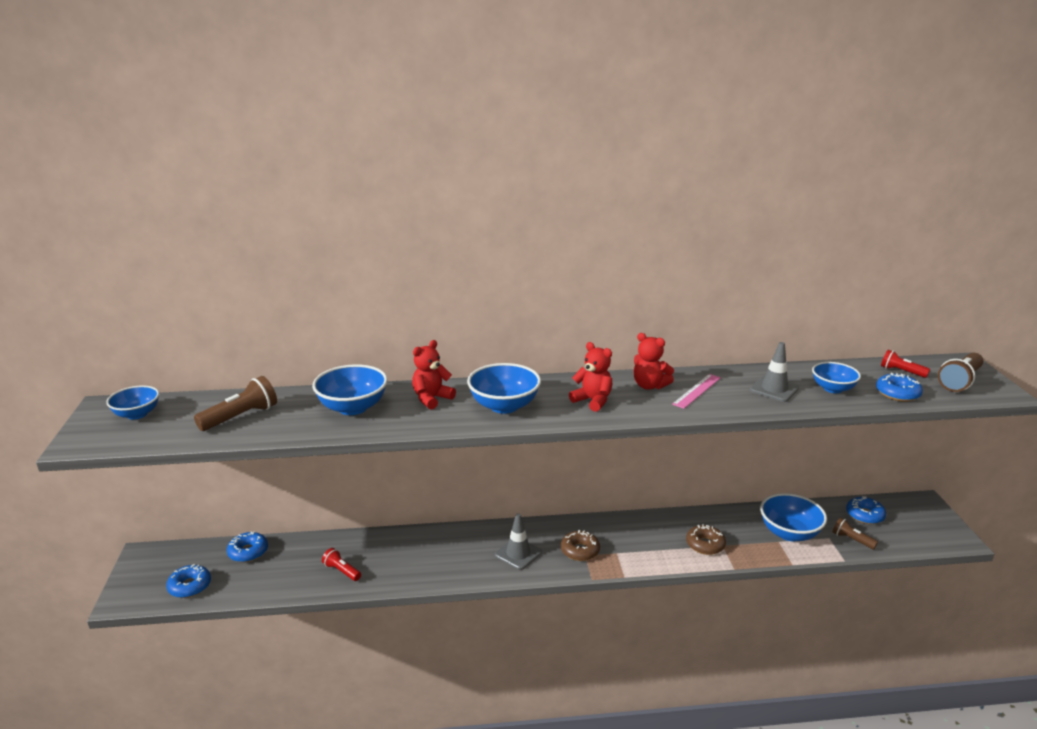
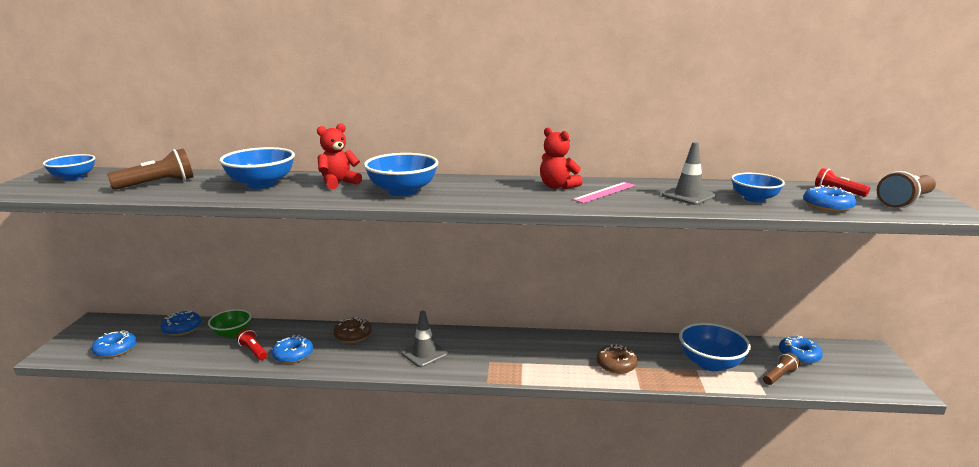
camera: 10 degrees right, 5 degrees down
brown donut [561,530,600,561] -> brown donut moved to [333,316,372,343]
red teddy bear [569,342,612,412] -> none
brown flashlight [833,517,878,549] -> brown flashlight turned 90 degrees clockwise [763,352,800,385]
none -> green bowl [208,309,251,338]
none -> blue donut [272,335,313,364]

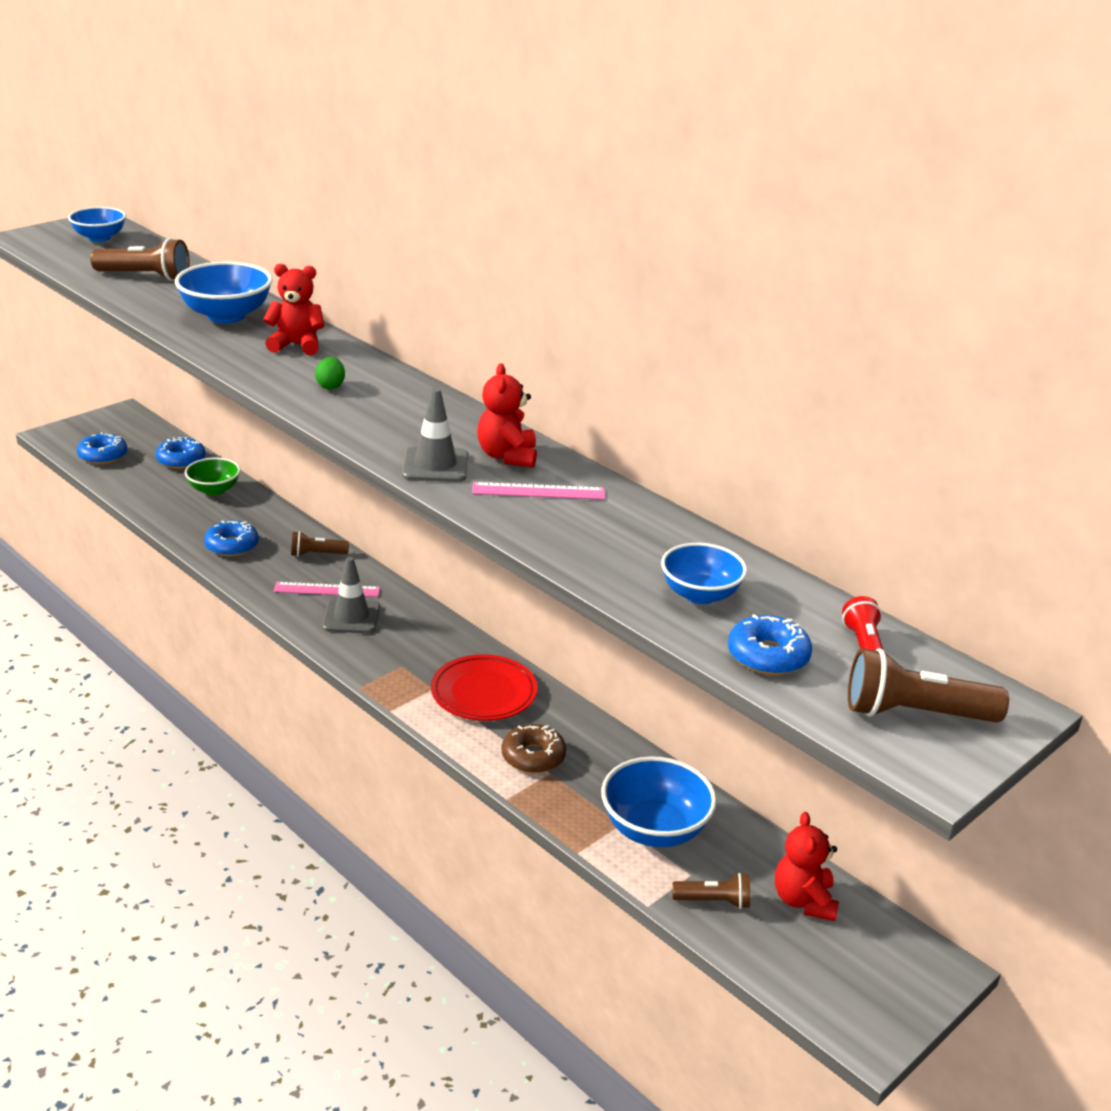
camera: 40 degrees right, 10 degrees up
red flashlight [237,329,267,360] -> none
brown donut [333,316,372,343] -> brown flashlight [291,531,349,557]
blue bowl [364,153,438,196] -> green egg [315,357,345,390]
grey traffic cone [662,142,716,205] -> grey traffic cone moved to [402,388,468,482]
blue donut [779,336,823,364] -> red teddy bear [775,812,839,921]
none -> pink ruler [273,582,380,597]
none -> red plate [431,654,537,721]

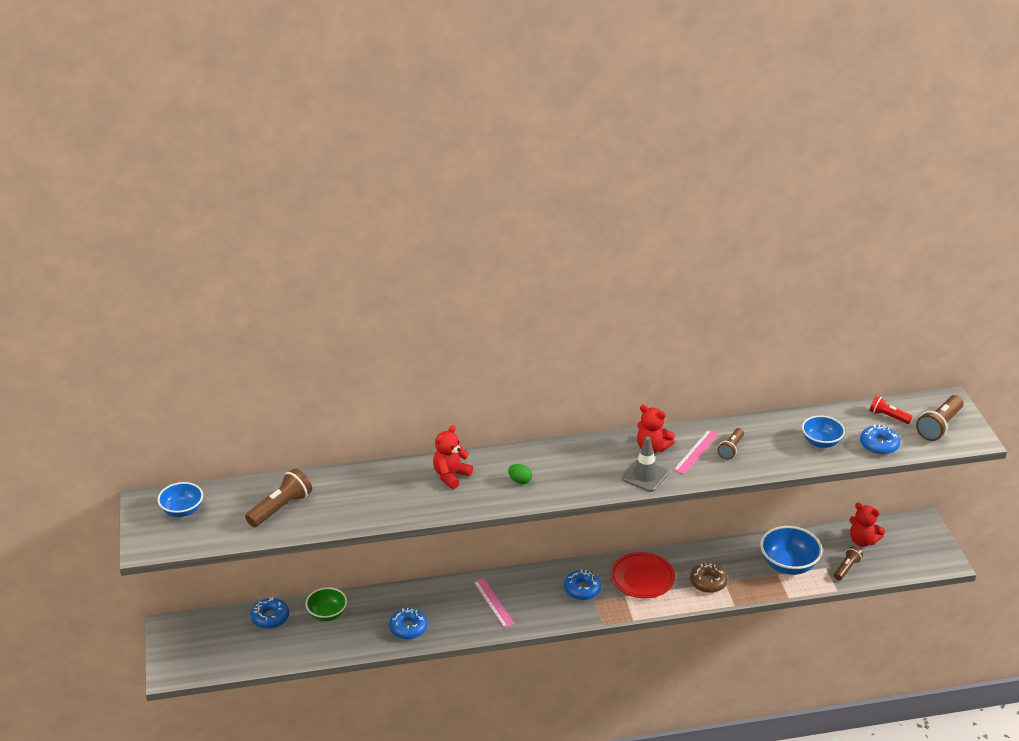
camera: 55 degrees left, 5 degrees up
blue donut [77,432,127,465] -> blue donut moved to [564,569,601,600]
blue bowl [175,261,273,323] -> none
pink ruler [273,582,380,597] -> pink ruler turned 60 degrees counterclockwise [474,578,515,628]
brown flashlight [291,531,349,557] -> brown flashlight moved to [718,428,744,459]
grey traffic cone [323,557,380,633] -> none

